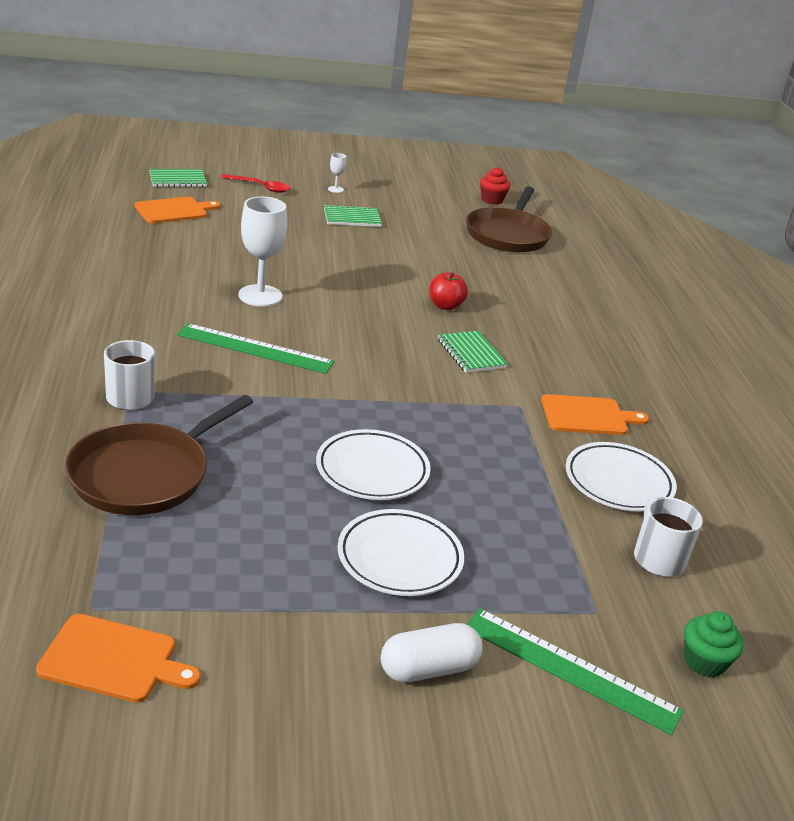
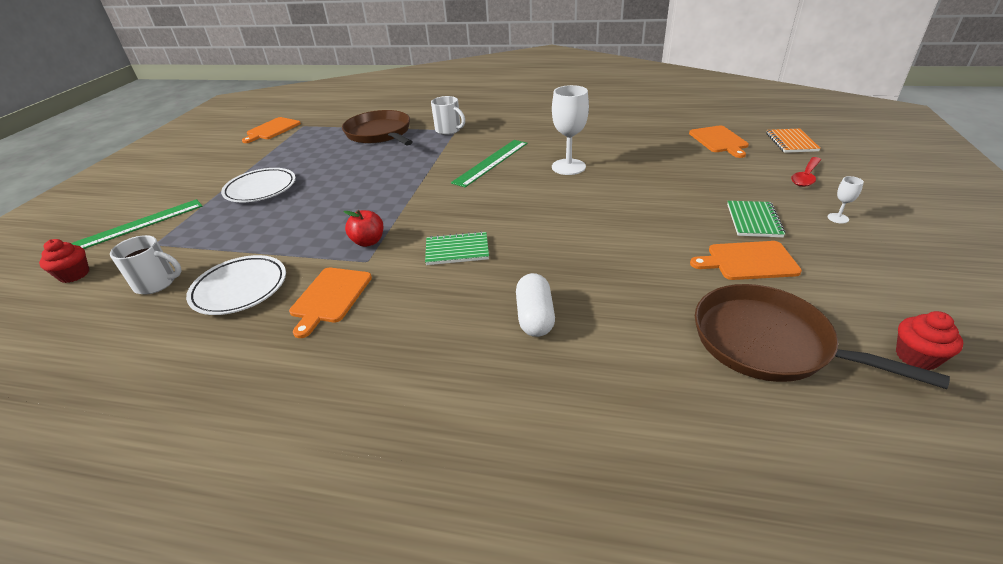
camera: 115 degrees right, 5 degrees up
green notebook [149,169,207,187] -> orange notebook [766,128,821,153]
white plate [316,429,431,500] -> none
white capsule [381,623,483,682] -> white capsule moved to [516,273,555,337]
red apple [429,272,468,310] -> red apple moved to [343,210,383,247]
green cupcake [684,611,744,678] -> red cupcake [39,239,89,283]
none -> orange cutting board [690,241,802,280]

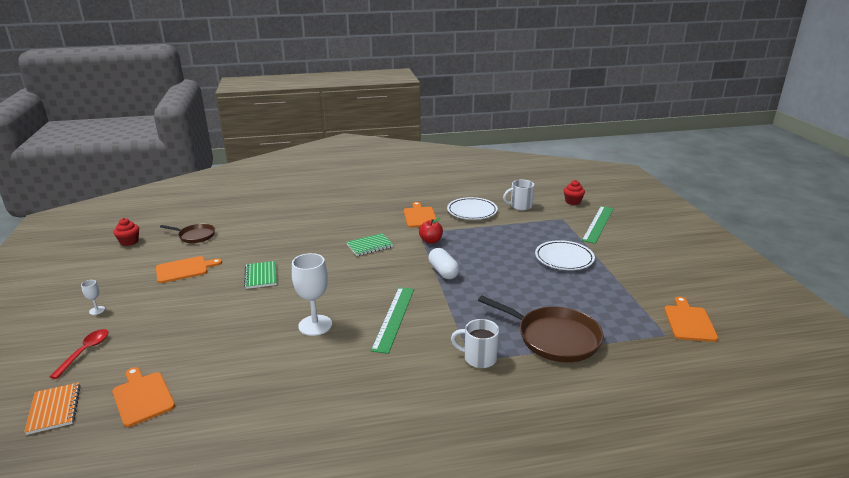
camera: 155 degrees right, 10 degrees down
white capsule [516,273,555,337] -> white capsule moved to [428,248,459,279]
brown pan [695,284,950,389] -> brown pan [160,224,215,243], size x0.58
green notebook [727,201,786,238] -> green notebook moved to [244,261,277,289]

